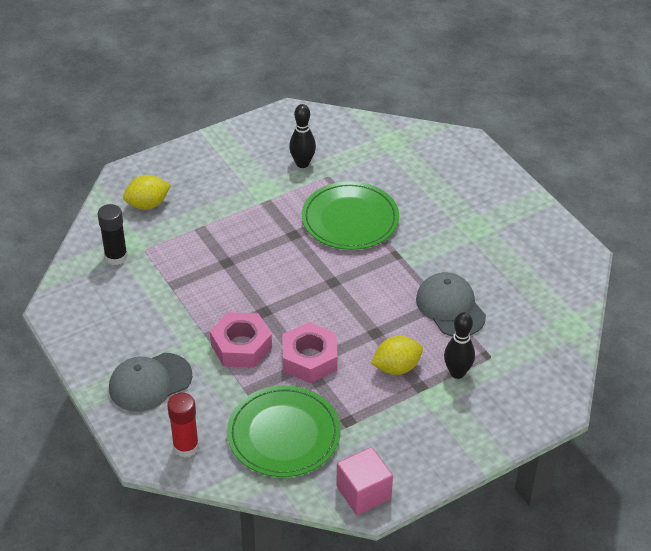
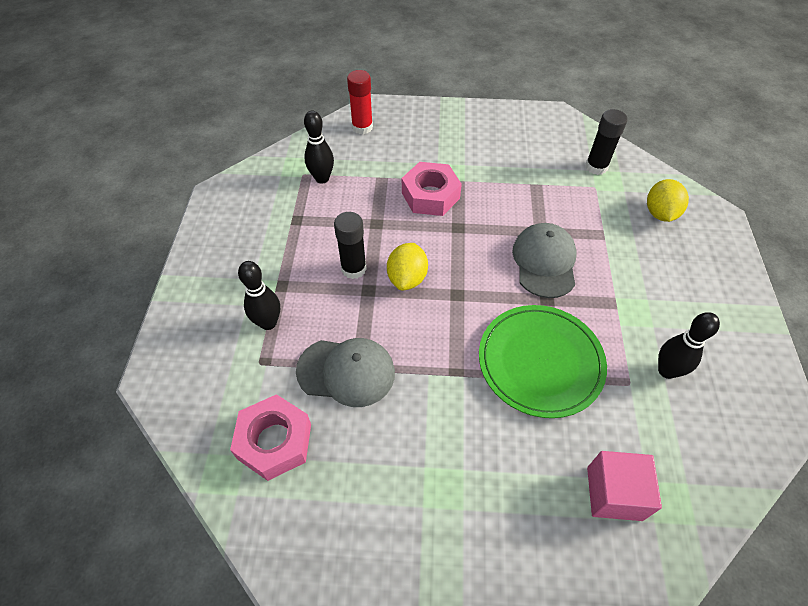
camera: 125 degrees right, 10 degrees up
grey cap [109,353,192,412] -> grey cap moved to [512,223,577,298]
green plate [227,385,341,477] -> black bowling pin [304,111,334,183]
pink nut [282,322,337,383] -> pink nut moved to [230,394,311,481]
pink cube [336,447,393,515] -> pink cube moved to [587,451,662,521]
yellow lemon [371,336,423,375] -> yellow lemon moved to [387,243,428,291]
none -> black glue stick [334,212,367,279]

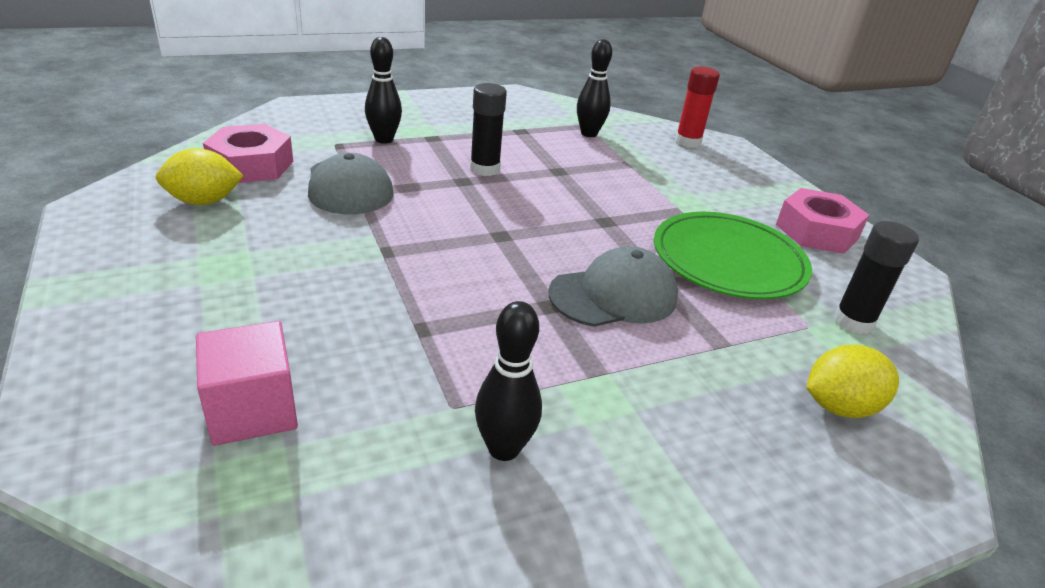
camera: 60 degrees right, 20 degrees down
yellow lemon [387,243,428,291] -> yellow lemon moved to [156,148,244,205]
pink nut [402,162,462,216] -> pink nut moved to [776,188,869,254]
green plate [479,305,607,418] -> green plate moved to [654,212,812,299]

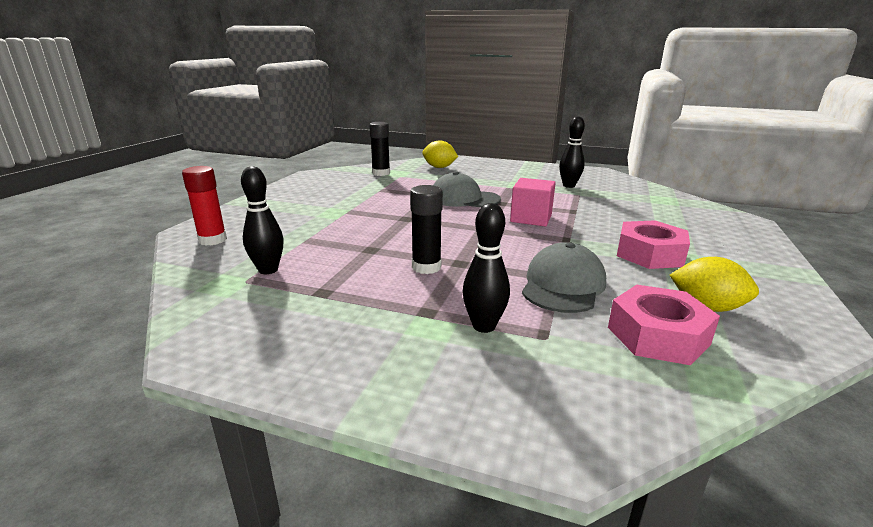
camera: 135 degrees left, 10 degrees down
pink cube [196,321,298,446] -> pink cube moved to [510,178,556,227]
green plate [654,212,812,299] -> none
pink nut [776,188,869,254] -> pink nut moved to [617,220,690,269]

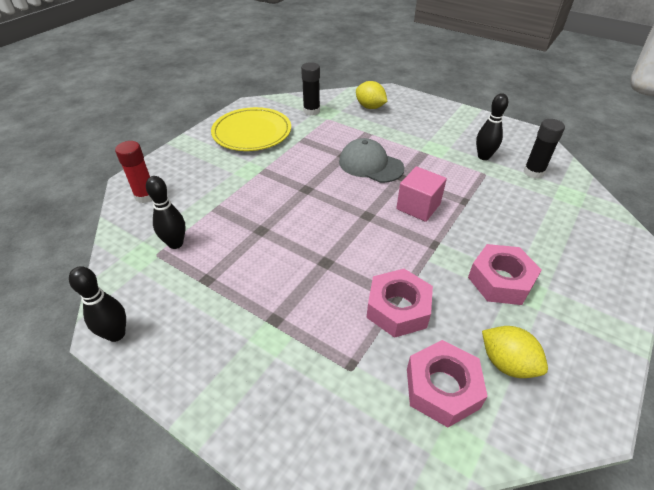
camera: 15 degrees right, 20 degrees up
black glue stick [410,185,443,274] -> black glue stick moved to [524,119,565,179]
black bowling pin [462,203,510,333] -> black bowling pin moved to [69,266,126,342]
grey cap [522,242,606,313] -> pink nut [366,269,433,338]
none -> yellow plate [211,107,291,151]

